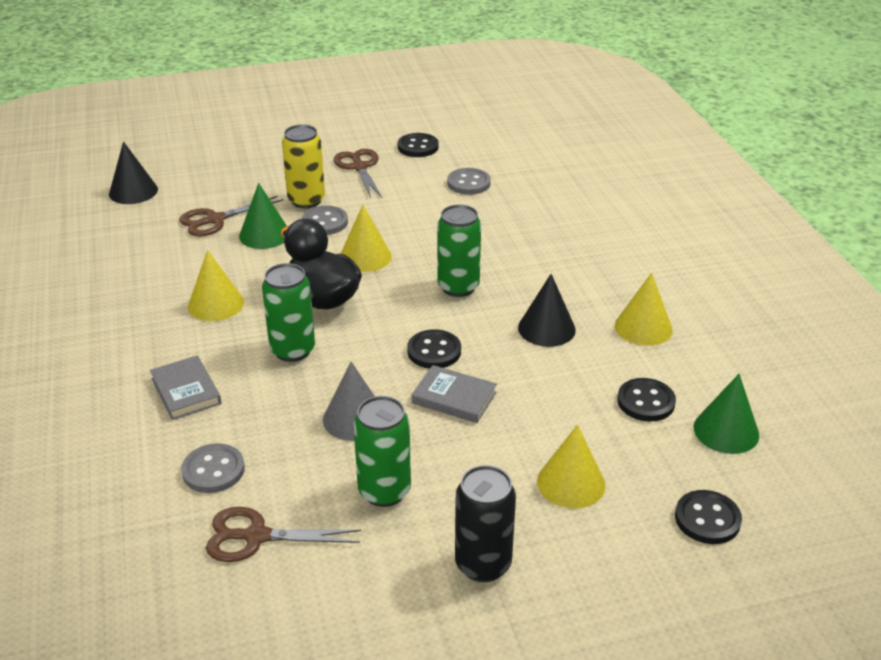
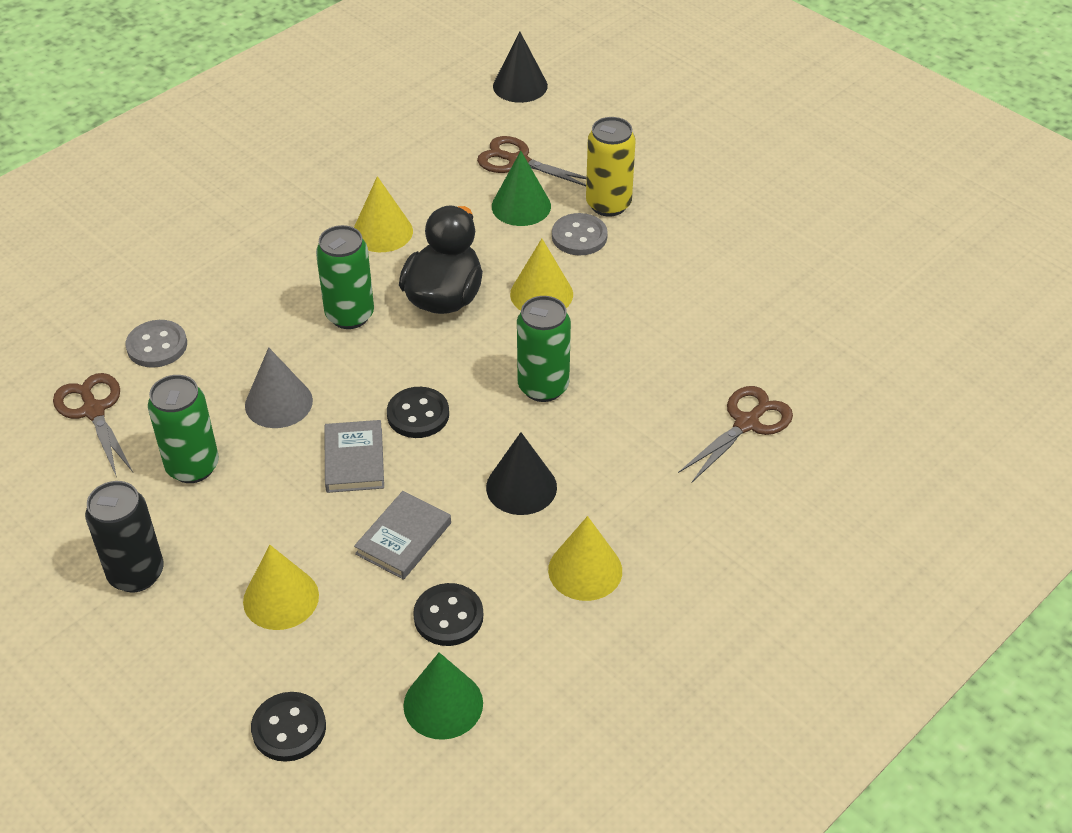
camera: 60 degrees right, 10 degrees up
grey book [150,355,221,420] -> grey book moved to [354,491,451,580]
brown scissors [334,149,382,198] -> brown scissors moved to [678,386,793,483]
black button [398,133,439,157] -> none
grey button [447,168,491,195] -> none

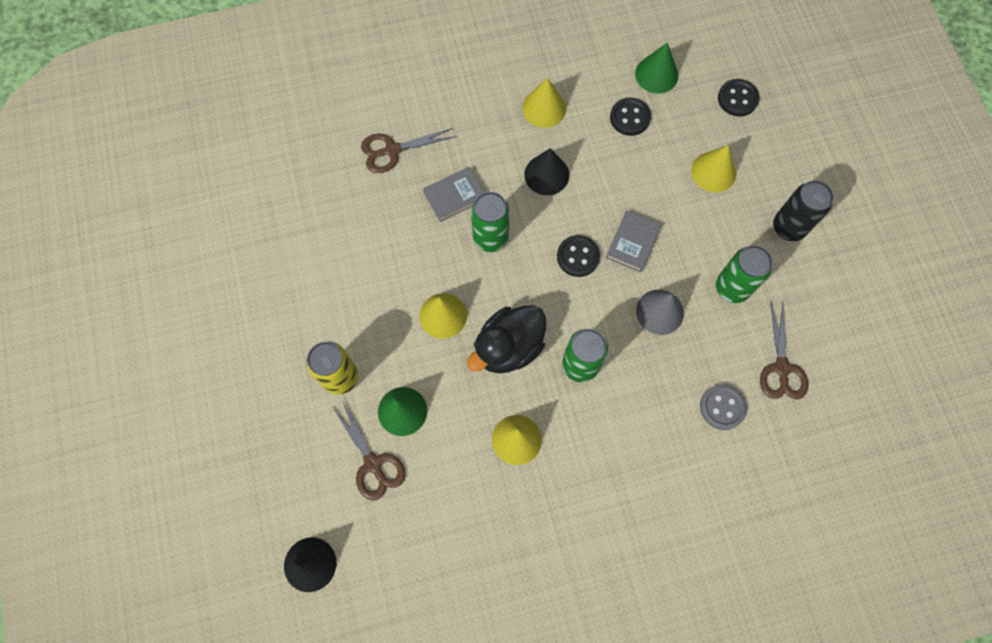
camera: 150 degrees left, 25 degrees up
grey book [354,491,451,580] -> grey book moved to [423,167,484,222]
grey button [552,213,608,255] -> none

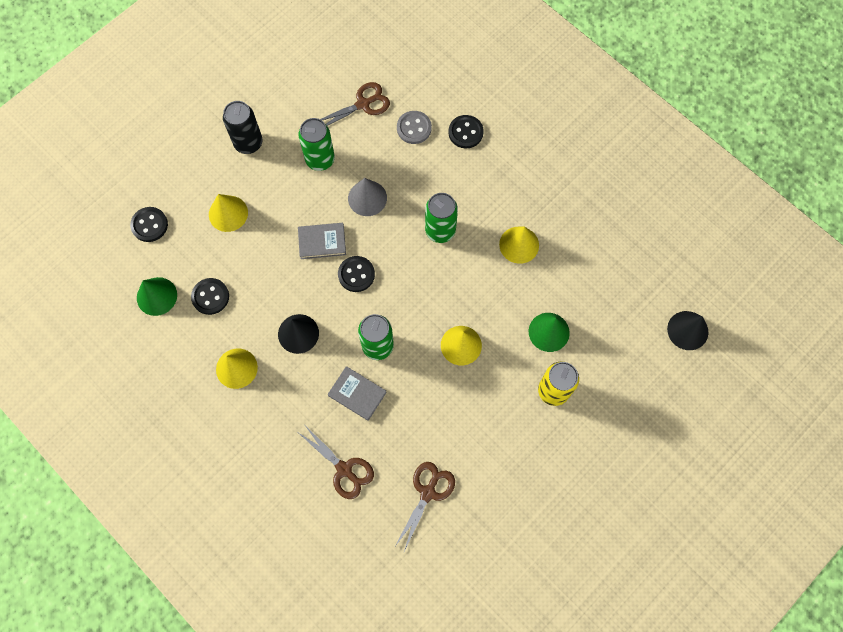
camera: 120 degrees left, 0 degrees up
brown scissors [333,400,406,501] -> brown scissors moved to [394,462,455,551]
black duck [467,305,546,373] -> none
none -> black button [448,115,484,148]

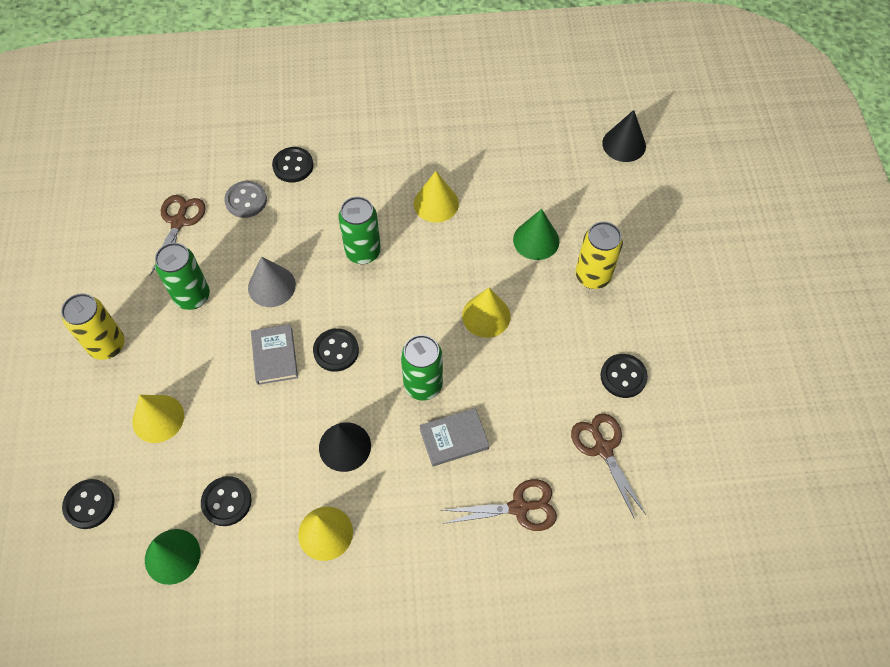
camera: 50 degrees left, 10 degrees down
black can [223,101,263,154] -> yellow can [61,293,125,360]
grey book [298,223,346,259] -> grey book turned 45 degrees counterclockwise [251,324,298,385]
none -> black button [600,354,648,398]

